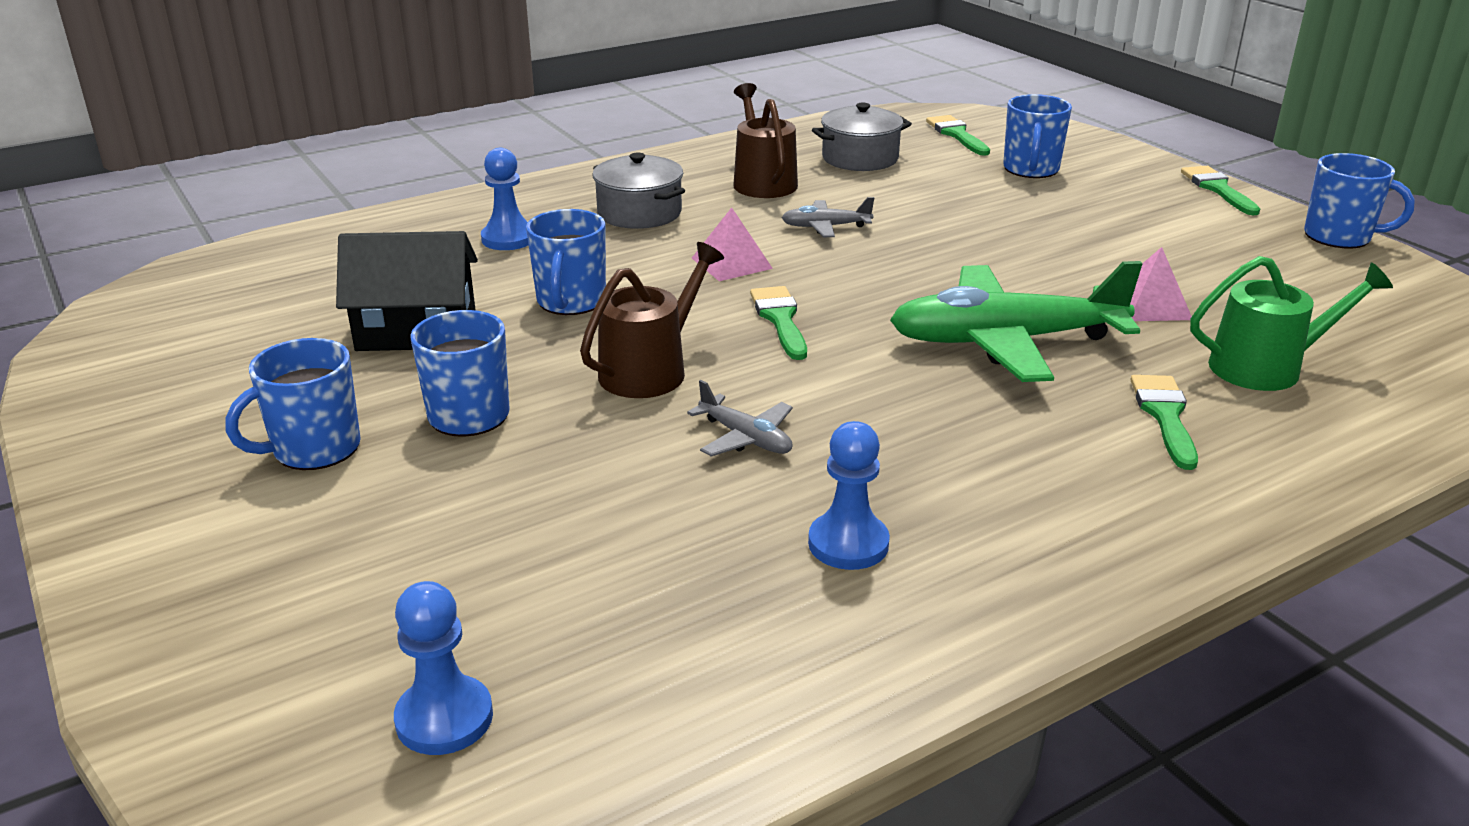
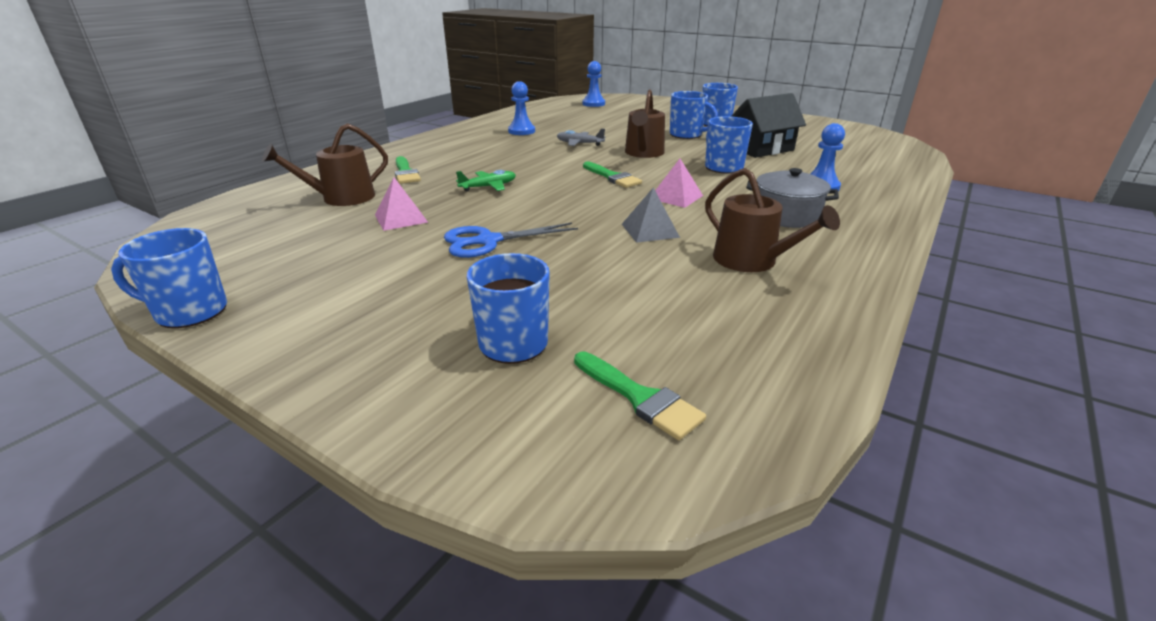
camera: 155 degrees right, 0 degrees up
grey plane [782,197,874,237] -> grey pyramid [622,188,680,243]
grey pot [812,103,912,171] -> none
green plane [890,261,1143,382] -> green plane [456,170,516,192], size x0.45
green brush [1181,166,1260,215] -> none
green watering can [1190,256,1393,391] -> brown watering can [262,123,388,206]
none -> blue scissors [444,223,578,258]

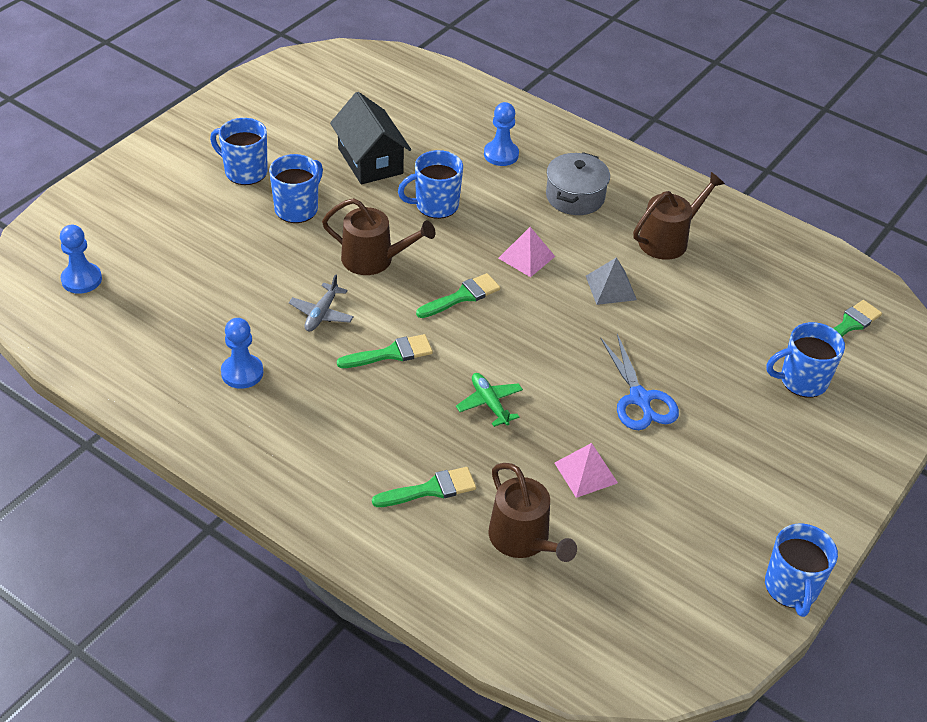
camera: 90 degrees left, 15 degrees up
none -> green brush [337,334,433,368]

